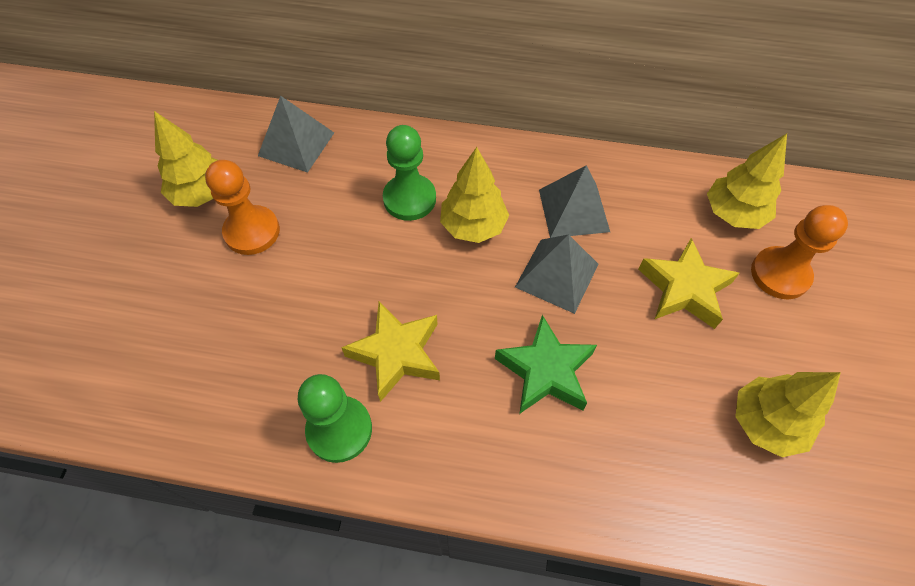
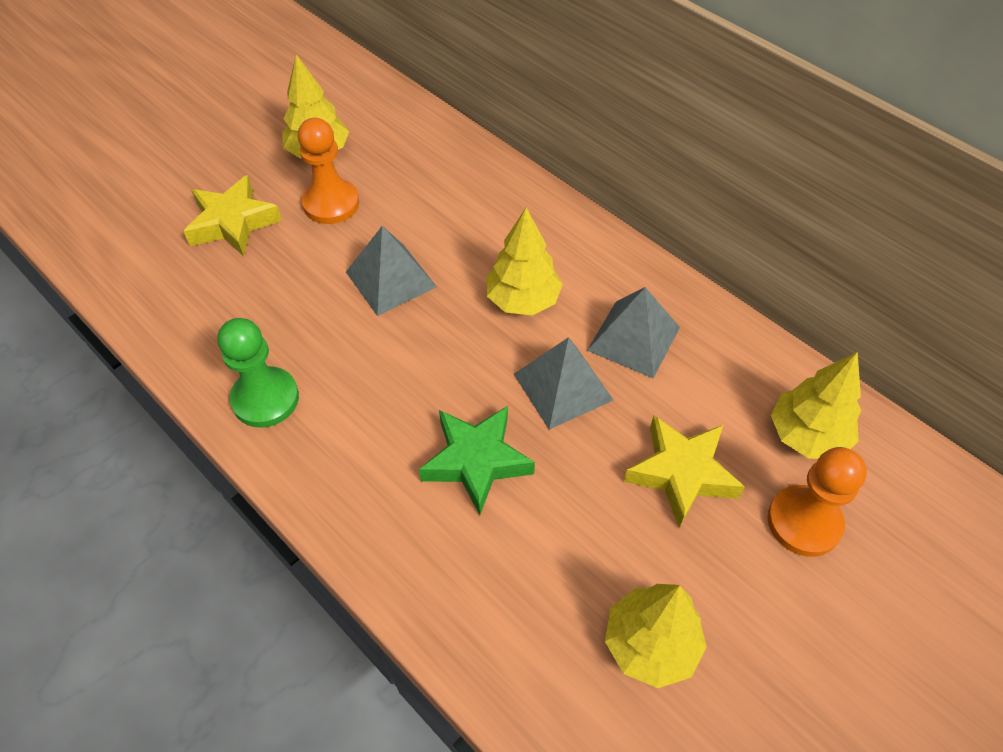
camera: 35 degrees right, 5 degrees down
grey pyramid [258,96,334,173] -> grey pyramid moved to [346,226,437,316]
yellow star [341,302,440,402] -> yellow star moved to [183,175,282,256]
green pawn [383,125,436,221] -> none

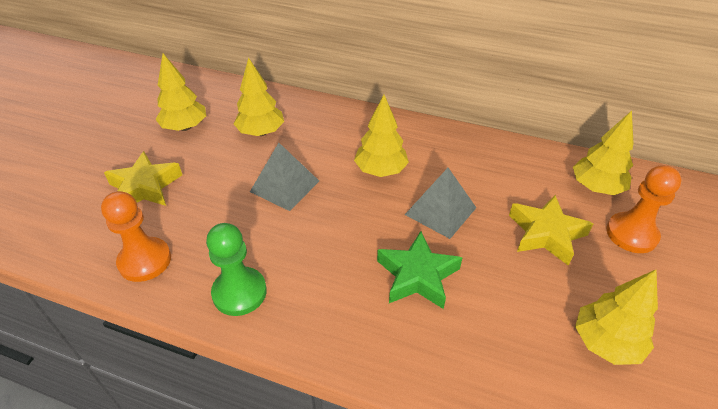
camera: 25 degrees left, 10 degrees down
orange pawn [298,118,359,224] -> orange pawn moved to [101,191,171,282]
grey pyramid [587,287,680,378] -> none
none -> yellow tree [234,57,284,136]

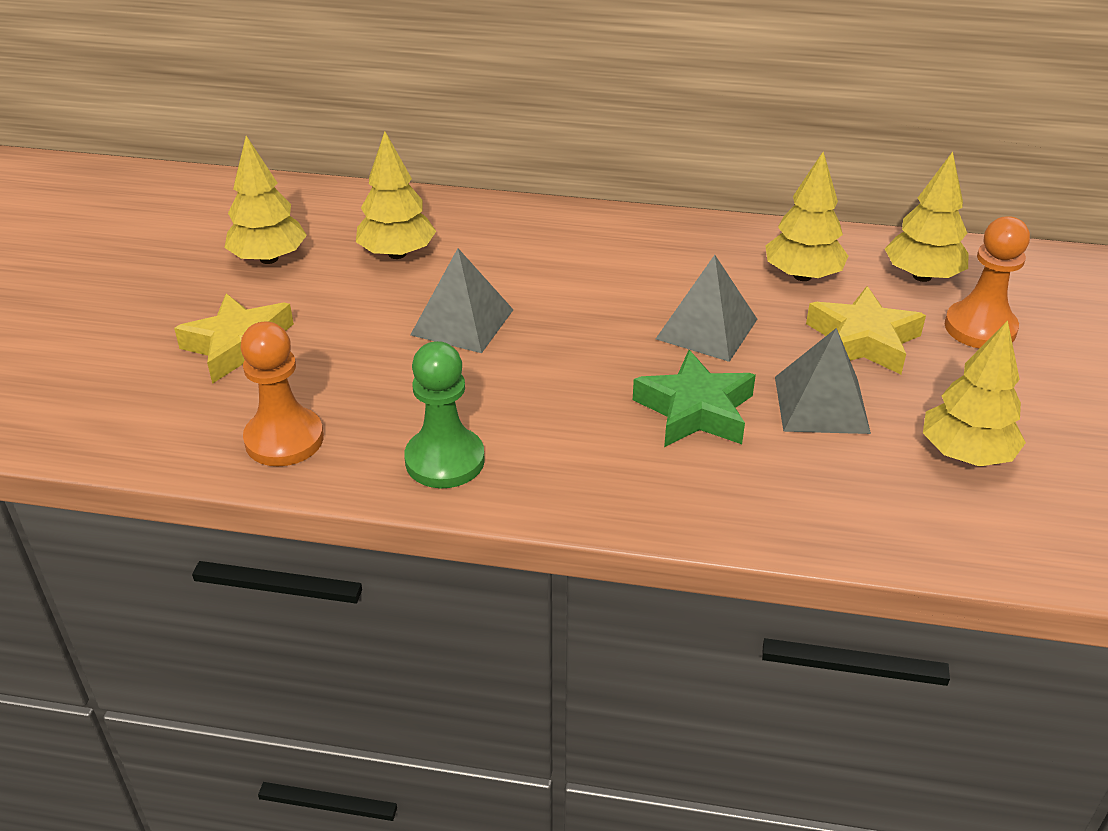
camera: 10 degrees left, 5 degrees down
yellow tree [354,95,409,177] -> yellow tree moved to [765,152,848,281]
none -> grey pyramid [775,328,871,434]

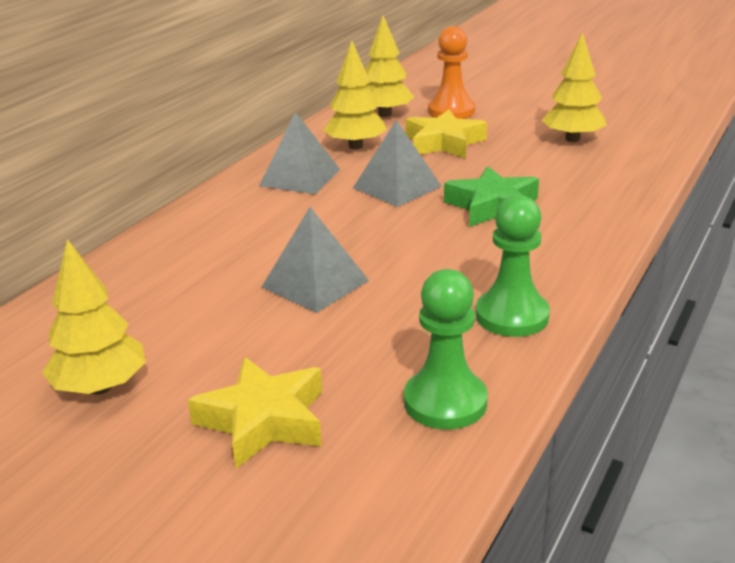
camera: 70 degrees left, 10 degrees down
orange pawn [240,321,324,466] -> green pawn [404,269,488,430]
yellow tree [356,131,436,259] -> none
grey pyramid [775,328,871,434] -> grey pyramid moved to [259,112,340,194]

